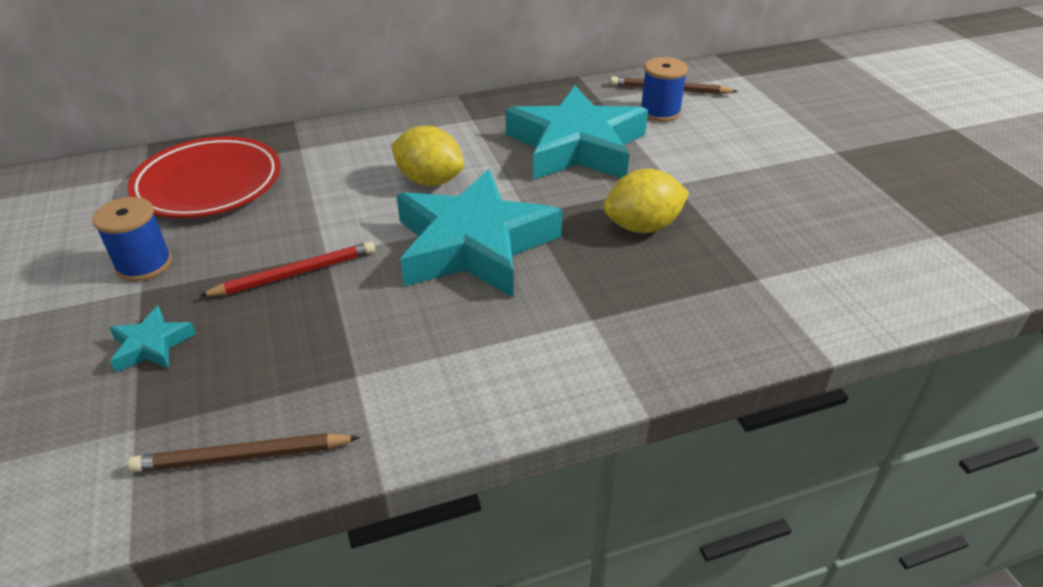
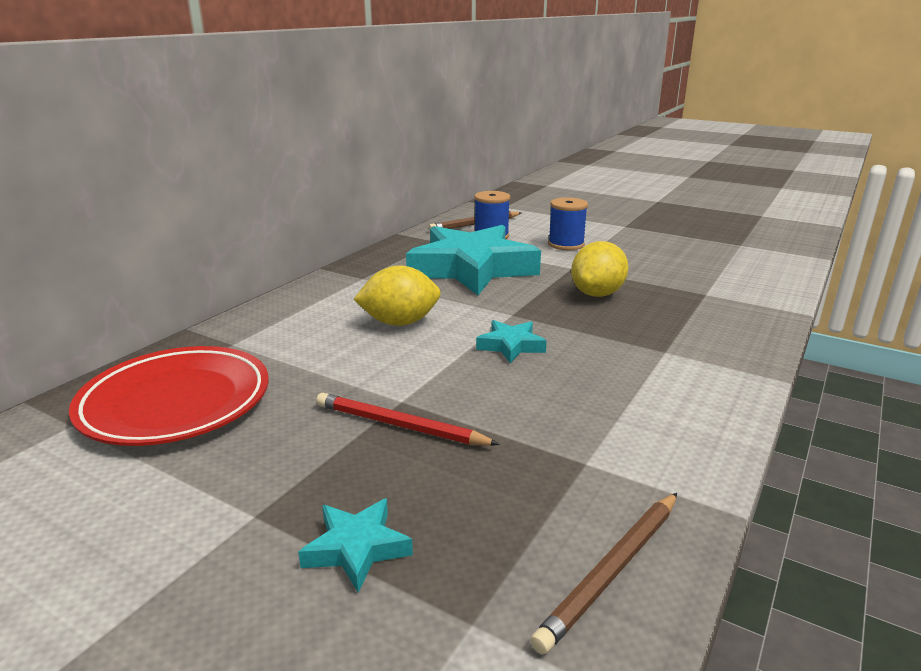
camera: 40 degrees left, 15 degrees down
blue spool [92,197,172,281] -> blue spool moved to [548,197,588,250]
red pencil [199,241,375,297] -> red pencil turned 90 degrees counterclockwise [316,393,500,446]
turquoise star [396,169,562,298] -> turquoise star [476,320,547,363], size x0.41

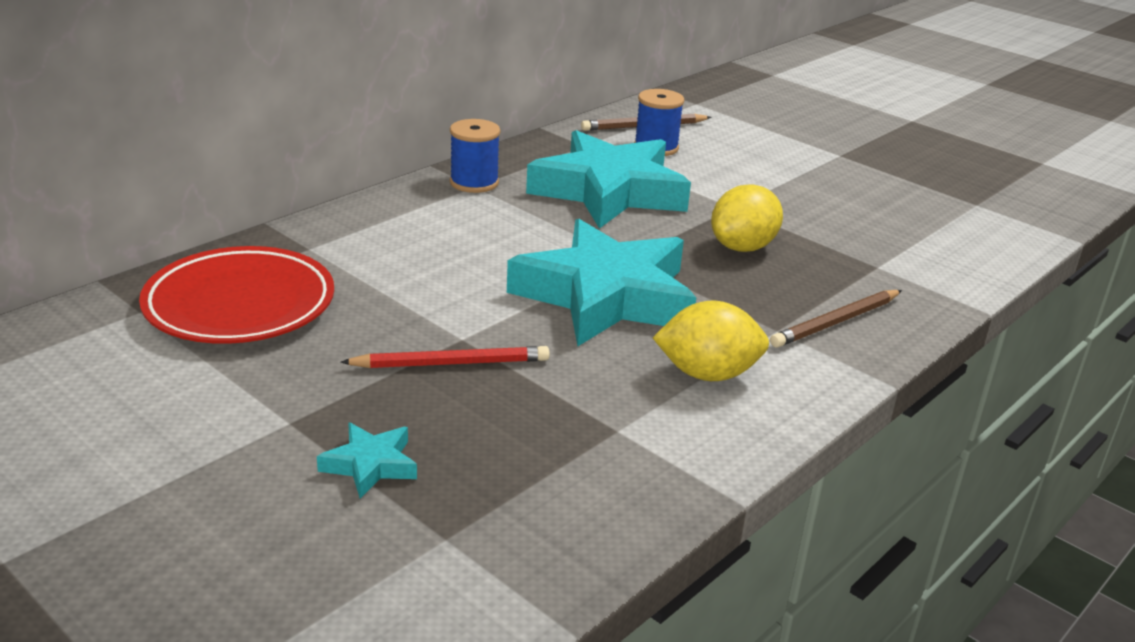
camera: 10 degrees right, 5 degrees up
red pencil [316,393,500,446] -> red pencil turned 135 degrees clockwise [340,346,550,368]
yellow lemon [353,266,441,326] -> yellow lemon moved to [653,301,769,381]
turquoise star [476,320,547,363] -> turquoise star [507,219,697,346], size x2.43
brown pencil [530,493,677,654] -> brown pencil moved to [770,290,902,348]
blue spool [548,197,588,250] -> blue spool moved to [450,119,500,193]

